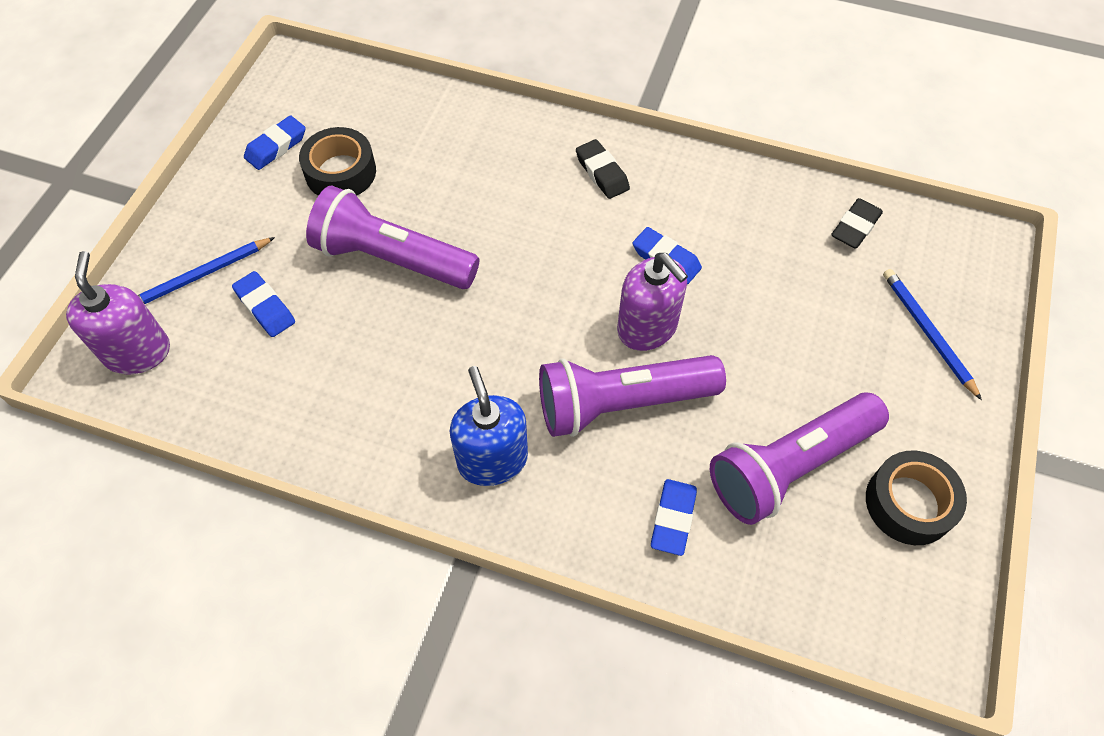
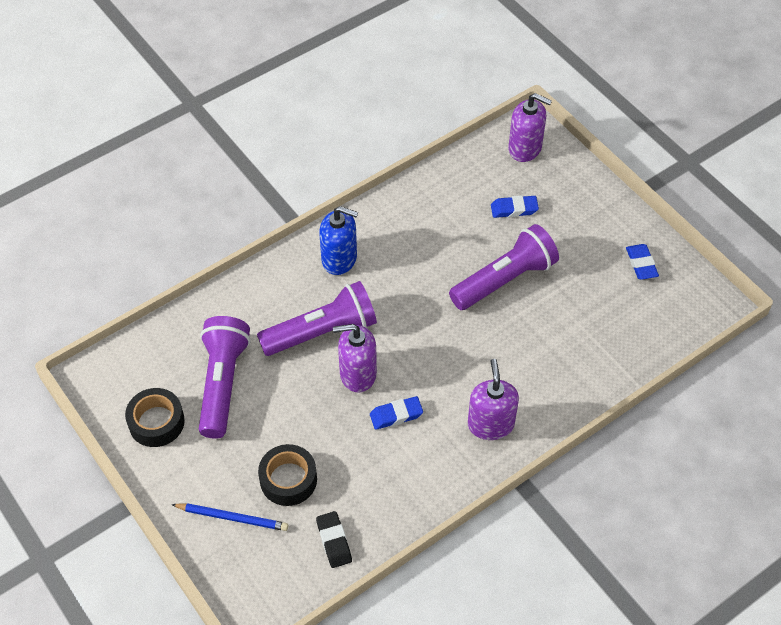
camera: 125 degrees right, 5 degrees down
blue pencil [138,237,275,304] -> none
black tape [299,127,376,196] -> black tape moved to [258,444,317,506]
purple flashlight [539,355,726,437] -> purple flashlight turned 45 degrees clockwise [257,281,377,356]
black eraser [576,139,630,199] -> purple soap dispenser [468,359,519,440]
blue eraser [651,479,697,556] -> none

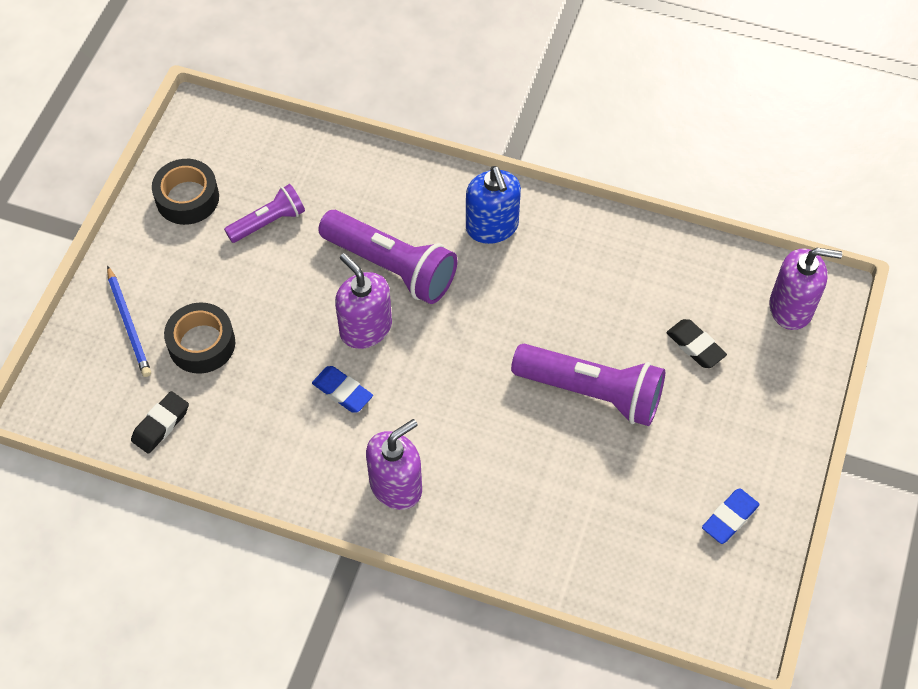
camera: 55 degrees right, 5 degrees up
purple flashlight [199,316,250,439] -> purple flashlight [224,184,305,243], size x0.58
blue eraser [491,195,539,218] -> black eraser [666,319,727,368]
purple soap dispenser [508,93,552,162] -> purple soap dispenser turned 75 degrees counterclockwise [769,248,842,330]

